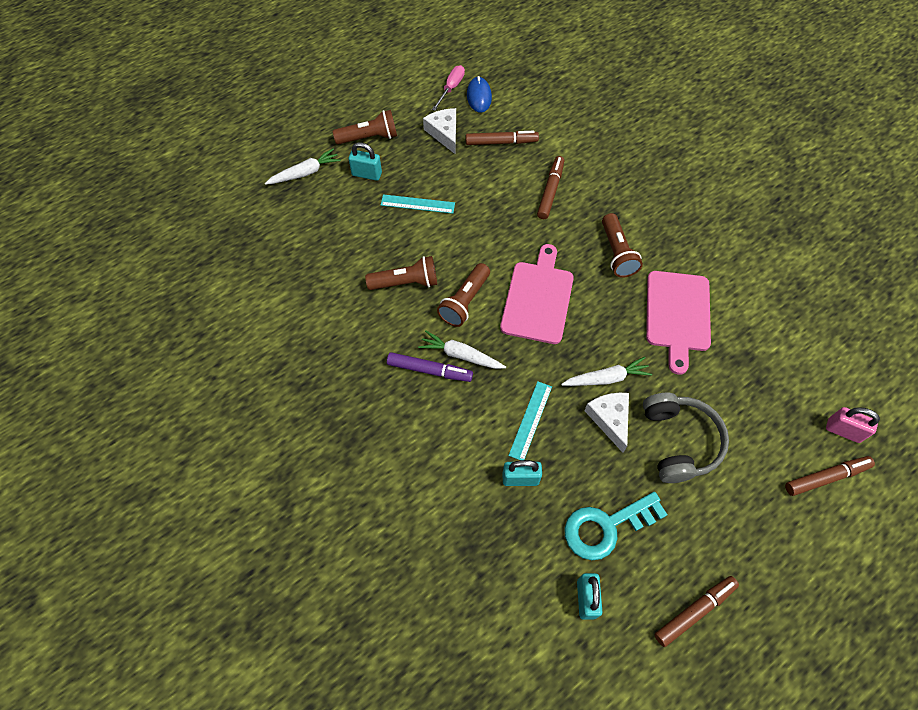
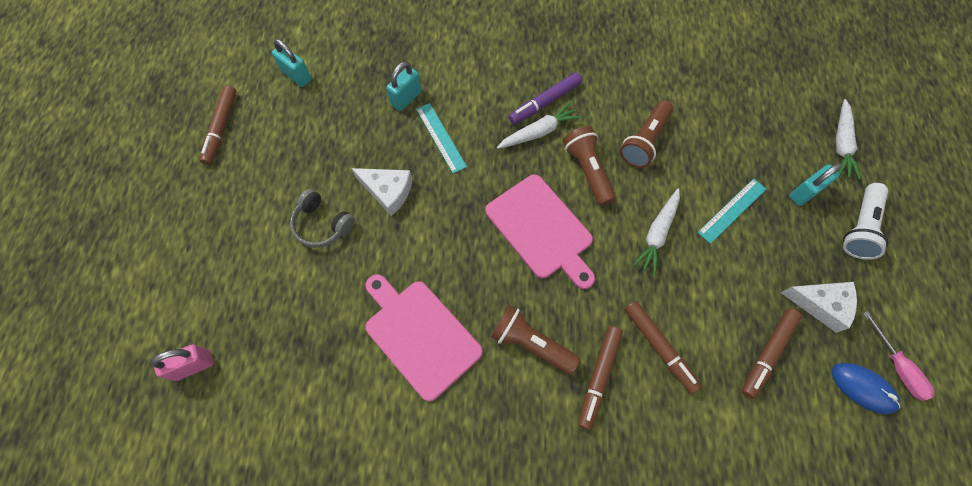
camera: 130 degrees right, 5 degrees up
brown flashlight [333,110,397,144] -> white flashlight [843,183,889,260]
white carrot [561,357,652,386] -> white carrot moved to [633,188,680,275]
turquoise key [564,492,667,560] -> none
grey headphones [643,393,729,483] -> grey headphones [290,189,355,248], size x0.65
brown marker [785,456,875,496] -> brown marker moved to [578,326,623,430]

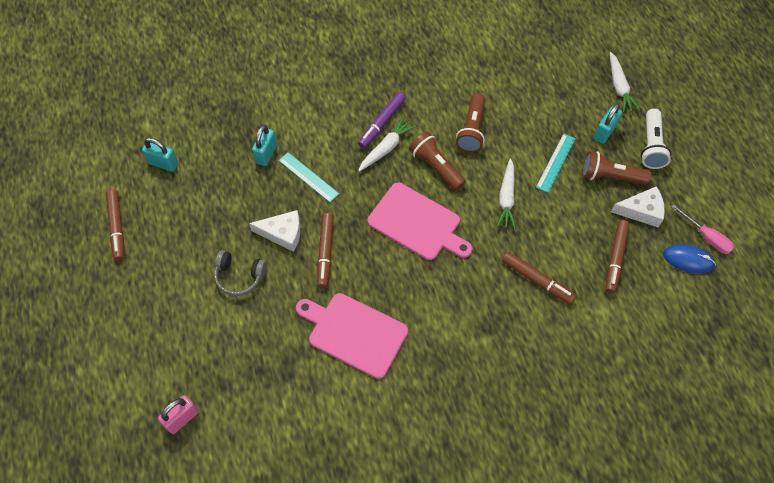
camera: 20 degrees left, 5 degrees down
brown flashlight [491,305,580,374] -> brown flashlight moved to [582,151,651,185]
brown marker [578,326,623,430] -> brown marker moved to [317,213,334,288]

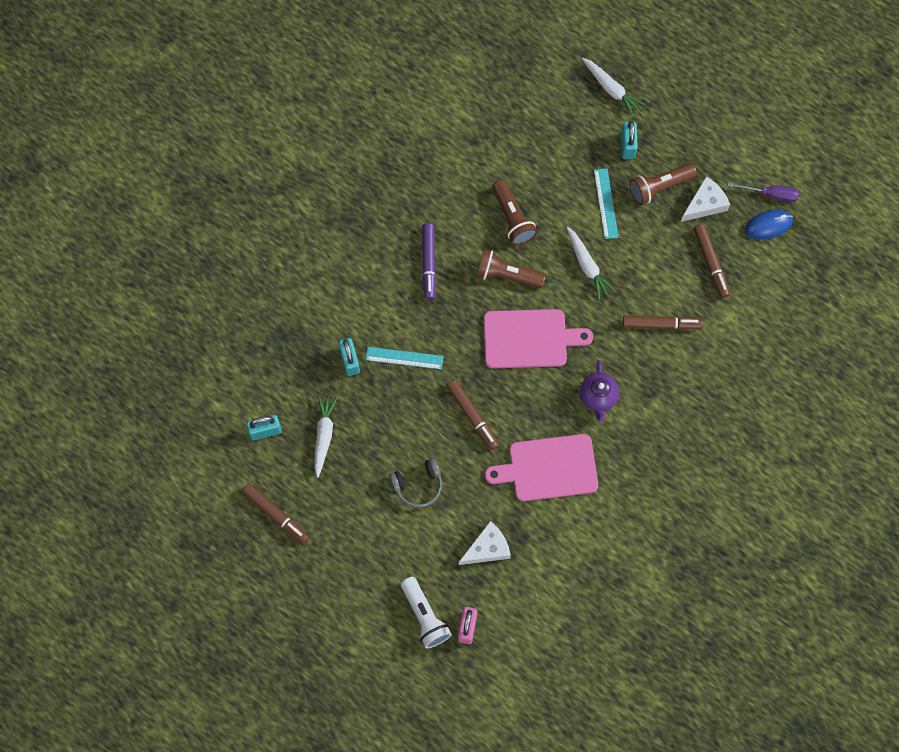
camera: 35 degrees left, 10 degrees up
white cheese [249,210,301,252] -> white cheese moved to [459,521,511,565]
white carrot [358,117,416,172] -> white carrot moved to [314,395,338,478]
white flashlight [641,109,671,169] -> white flashlight moved to [401,577,452,649]
pink screwdriver [671,204,734,254] -> purple screwdriver [728,182,799,202]
none -> purple teapot [580,360,619,422]

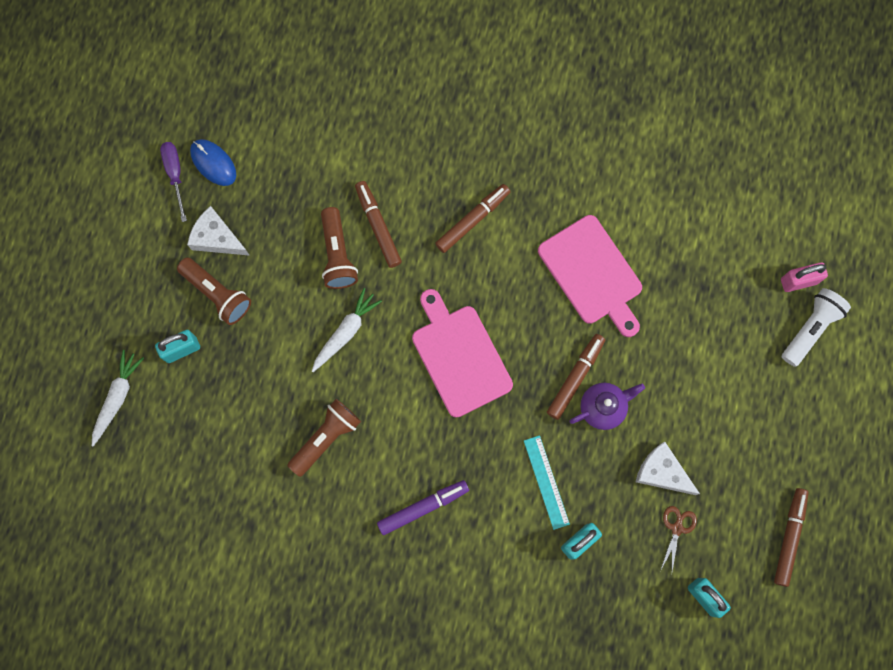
camera: 115 degrees left, 5 degrees up
white carrot [314,395,338,478] -> brown scissors [660,506,697,571]
grey headphones [389,458,442,508] -> none
white cheese [459,521,511,565] -> white cheese moved to [636,442,700,495]
brown flashlight [476,250,546,288] -> brown flashlight moved to [321,207,358,289]
purple teapot [580,360,619,422] -> purple teapot moved to [569,383,645,430]
turquoise ruler [594,168,618,239] -> none
brown marker [694,224,730,298] -> brown marker moved to [435,184,510,253]

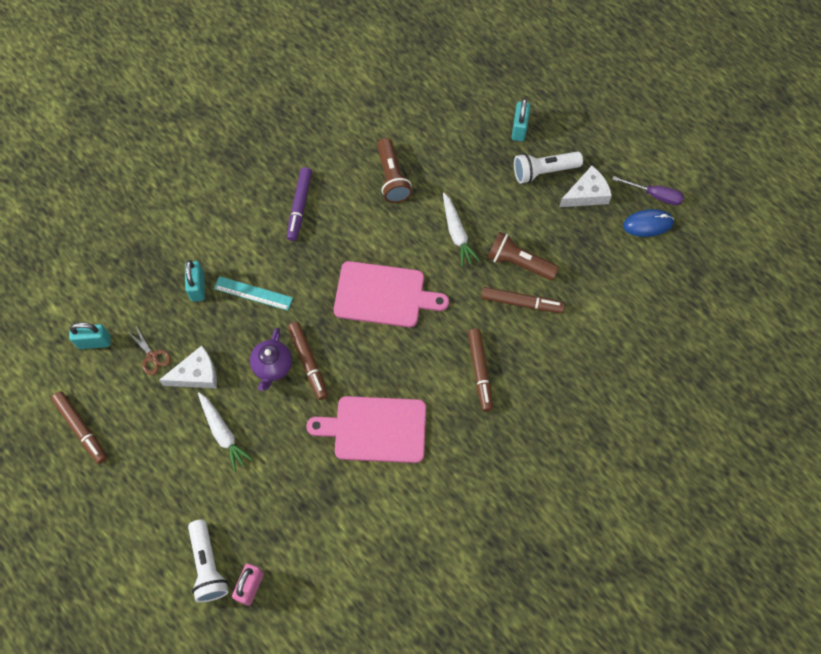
camera: 125 degrees right, 10 degrees down
white carrot [92,350,144,447] -> white carrot moved to [198,392,253,472]
brown flashlight [177,258,251,325] -> white flashlight [514,151,583,184]

